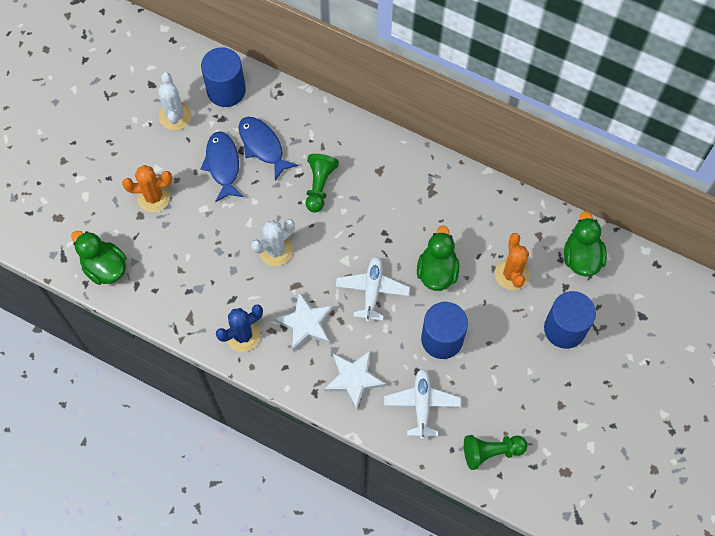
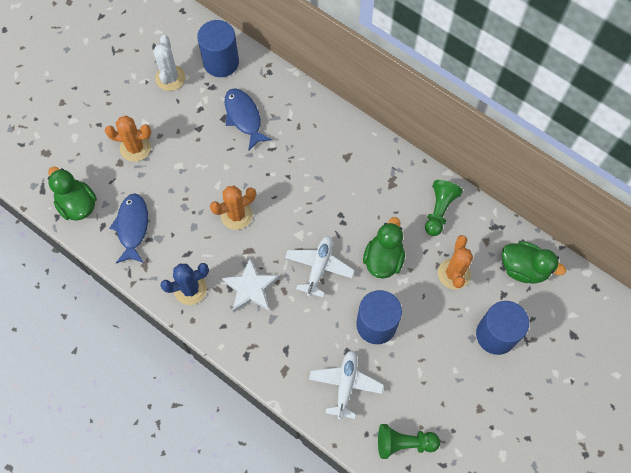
camera: 10 degrees right, 0 degrees up
blue fish [201,131,244,202] -> blue fish moved to [110,193,148,263]
white cactus [251,219,295,266] -> orange cactus [210,186,256,230]
green pawn [305,154,339,213] -> green pawn moved to [425,180,463,236]
white star [324,350,386,410] -> none
green duck [564,211,607,277] -> green duck turned 105 degrees clockwise [502,241,566,284]

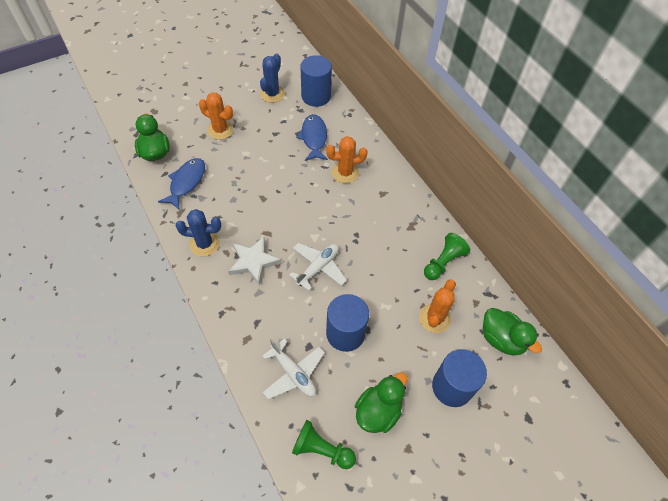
camera: 20 degrees right, 10 degrees down
white cactus [153,35,186,91] -> blue cactus [260,54,285,103]
orange cactus [210,186,256,230] -> orange cactus moved to [326,136,368,183]
white plane [309,351,384,420] -> white plane turned 105 degrees clockwise [262,338,325,399]
green duck [363,217,405,279] -> green duck moved to [355,372,407,433]

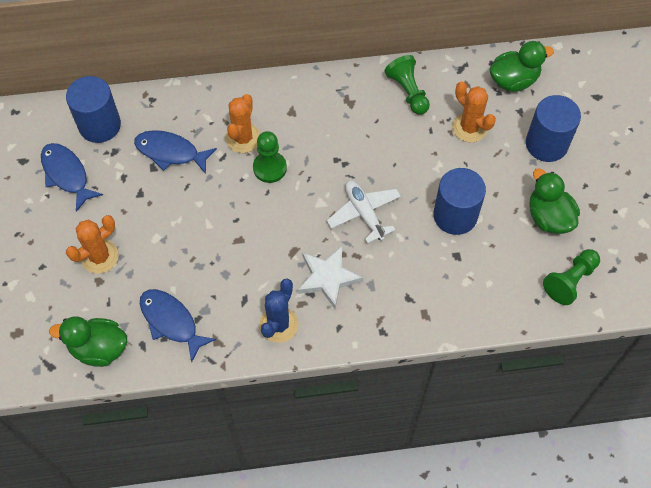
camera: 65 degrees left, 5 degrees up
blue cactus [260,54,285,103] -> blue fish [41,143,103,212]
white plane [262,338,325,399] -> none
none -> green pawn [253,131,287,183]

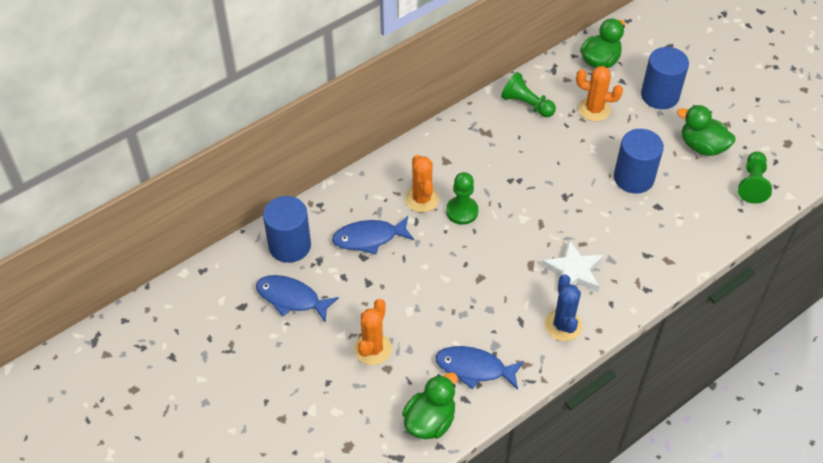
camera: 30 degrees left, 10 degrees down
green duck [49,316,127,367] -> green duck turned 150 degrees clockwise [402,372,458,439]
white plane [327,181,401,244] -> none

